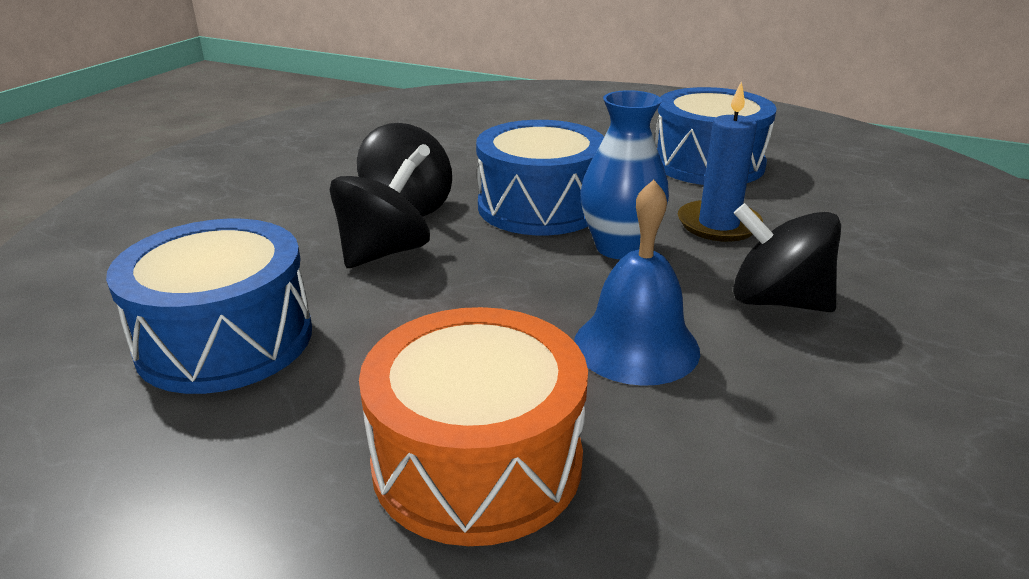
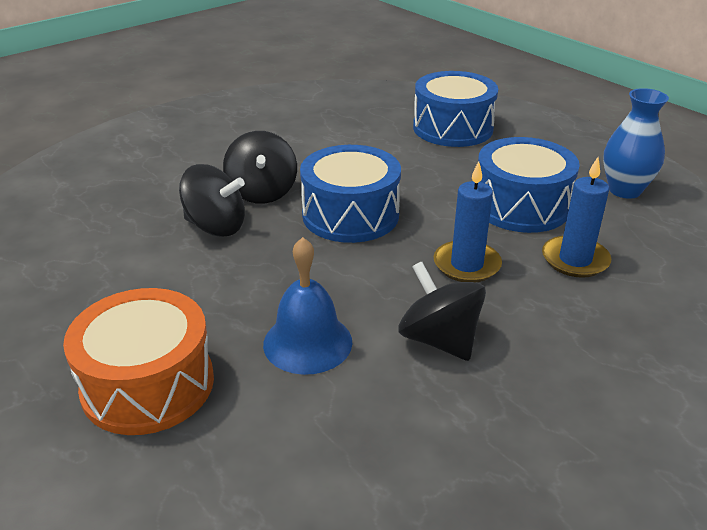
camera: 25 degrees right, 5 degrees up
blue drum [106,219,312,394] -> blue drum moved to [413,71,498,147]
black spinning top [330,159,430,268] -> black spinning top turned 45 degrees clockwise [179,164,245,237]
blue vase [580,90,669,259] -> blue vase moved to [603,88,669,199]
none -> blue candle [542,157,611,278]

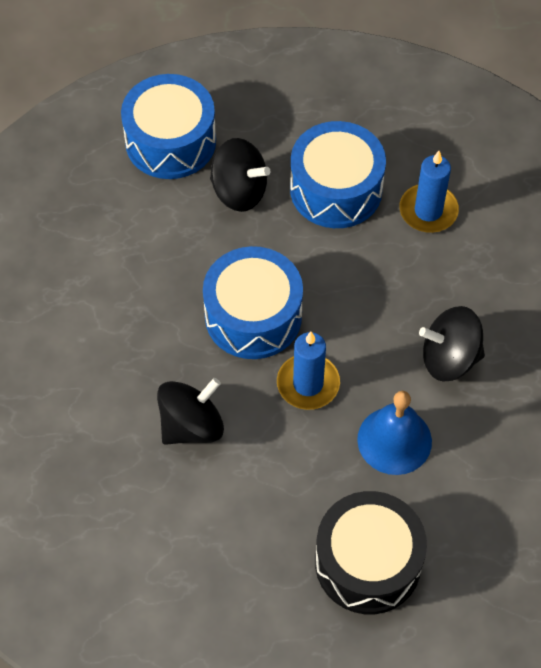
camera: 55 degrees left, 25 degrees up
orange drum [63,288,214,435] -> black drum [315,491,427,614]
black spinning top [223,131,297,204] -> black spinning top moved to [210,138,270,212]
blue candle [434,161,502,282] -> blue candle moved to [277,332,340,410]
blue vase [603,88,669,199] -> none

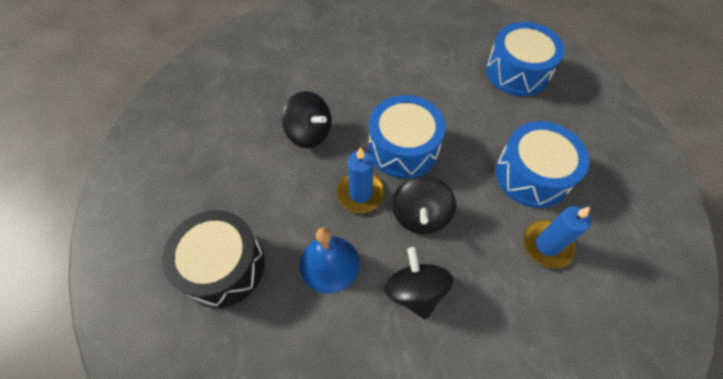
camera: 75 degrees right, 0 degrees up
black spinning top [210,138,270,212] -> black spinning top moved to [392,176,456,234]

